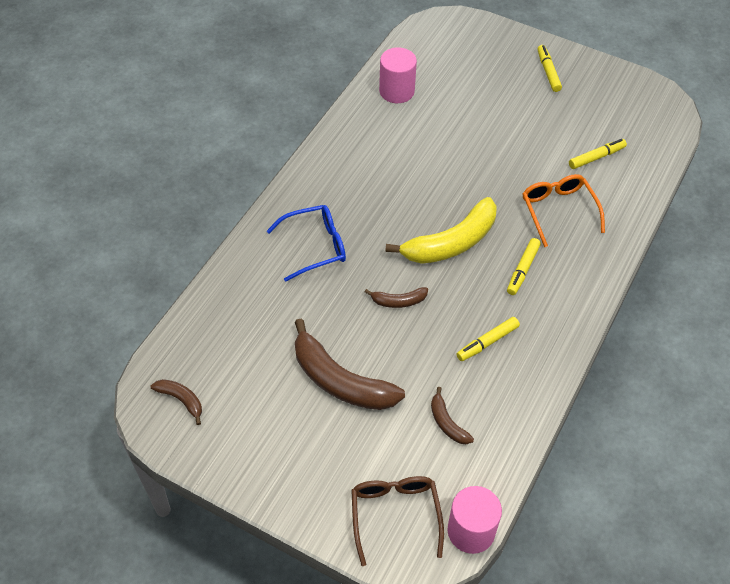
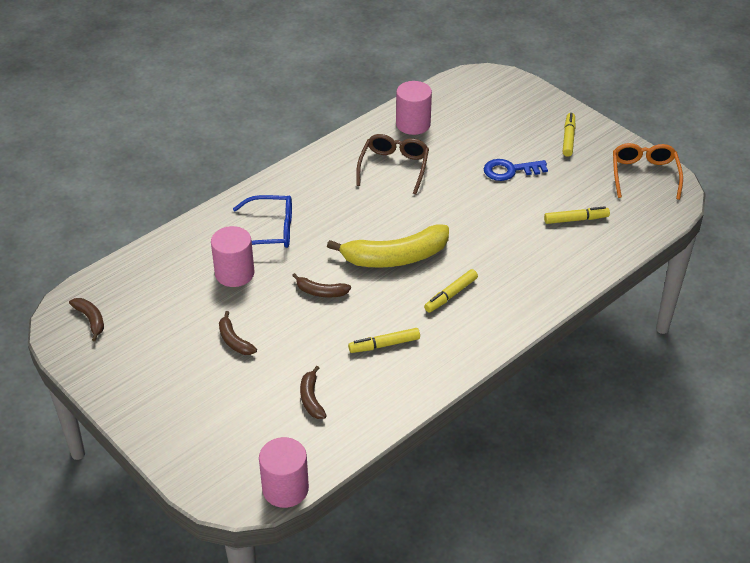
camera: 20 degrees right, 10 degrees down
brown banana [295,319,405,410] -> brown banana [219,311,257,355], size x0.48
brown glasses [351,476,444,566] -> brown glasses moved to [356,134,429,195]
orange glasses [522,174,605,247] -> orange glasses moved to [613,143,683,200]
none -> pink cylinder [211,226,255,287]
none -> blue key [484,159,548,181]

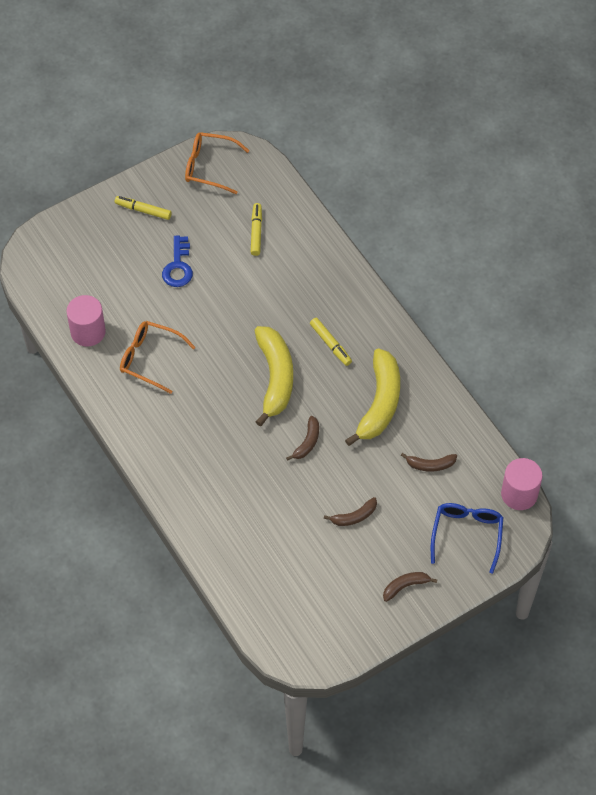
camera: 80 degrees left, 15 degrees up
brown banana [69,298,104,341] -> brown banana moved to [383,572,437,602]
pink cylinder [211,226,255,287] -> none
blue glasses [233,195,292,248] -> blue glasses moved to [431,503,503,574]
yellow marker [348,328,420,353] -> yellow banana [345,348,400,446]
brown glasses [356,134,429,195] -> orange glasses [120,321,196,394]

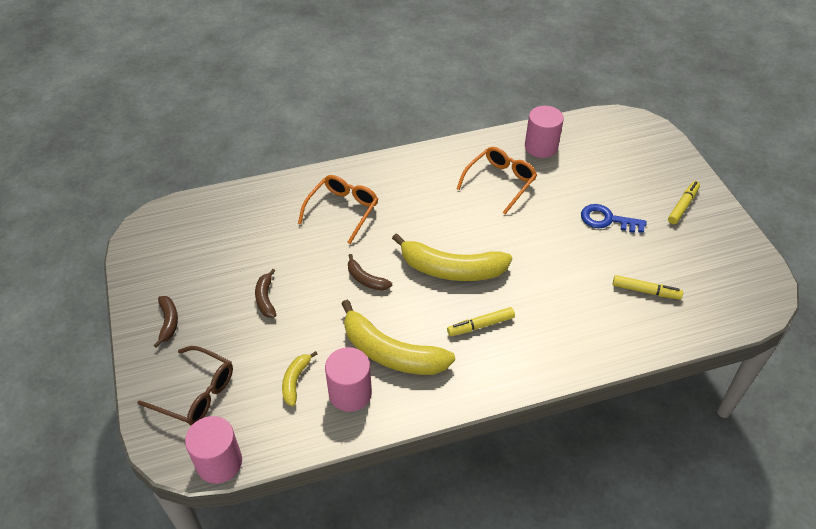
camera: 105 degrees right, 10 degrees down
orange glasses [185,132,250,194] -> orange glasses moved to [298,175,378,244]
brown banana [401,453,457,472] -> yellow banana [282,351,317,406]
blue glasses [431,503,503,574] -> brown glasses [137,346,233,426]
none -> pink cylinder [325,347,372,412]

